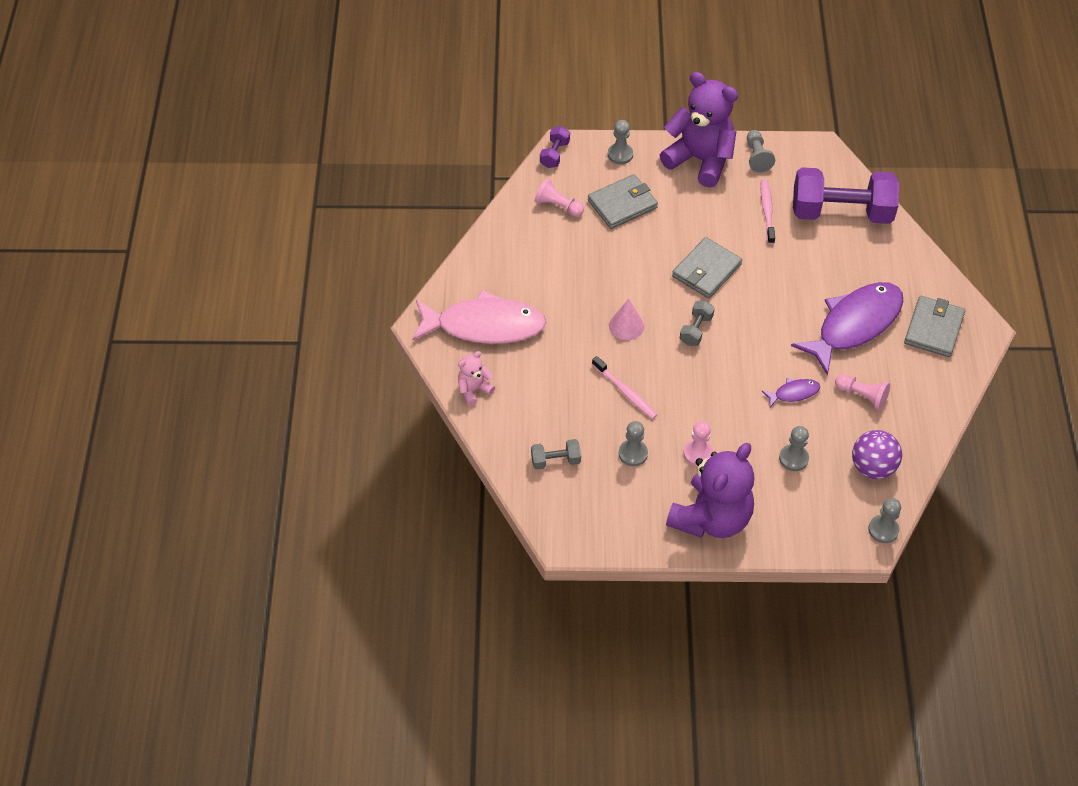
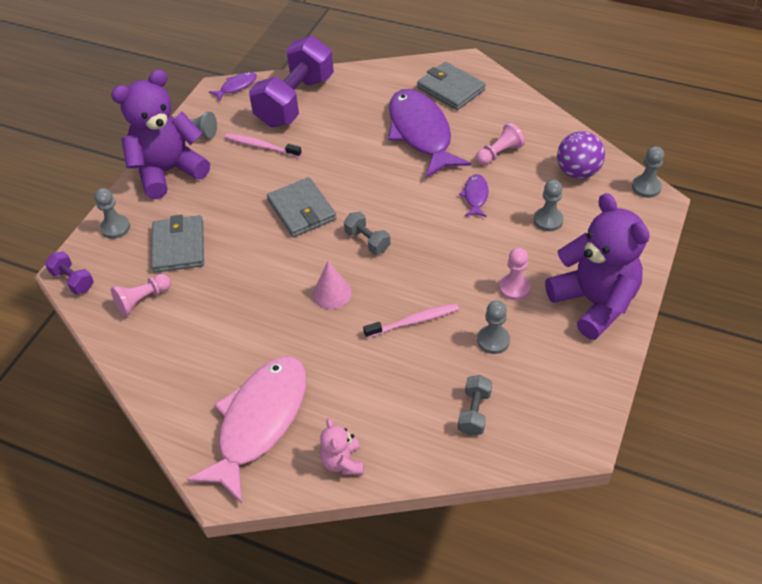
camera: 65 degrees left, 5 degrees down
none -> purple fish [209,72,257,101]

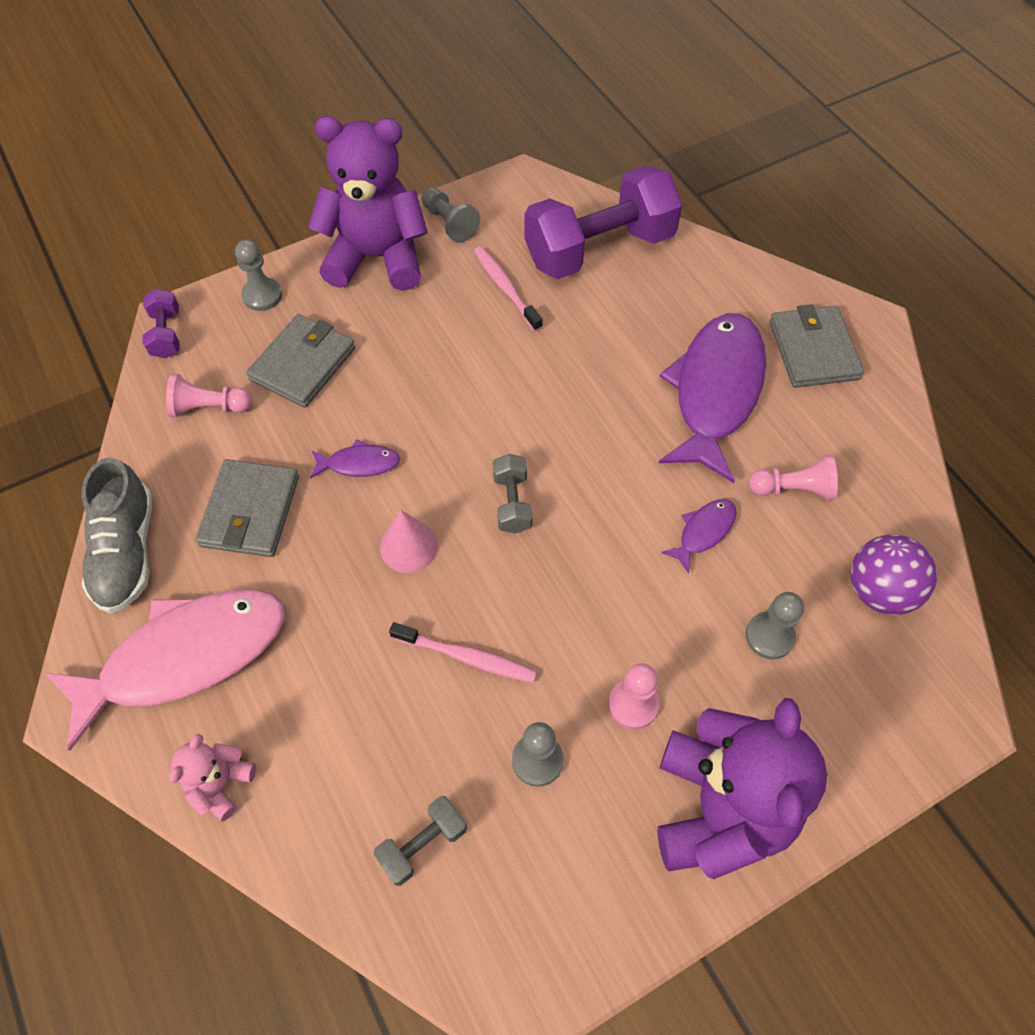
camera: 35 degrees right, 10 degrees up
purple fish [209,72,257,101] -> purple fish moved to [310,439,400,479]
grey wallet [267,177,336,237] -> grey wallet moved to [195,459,299,557]
grey pawn [632,146,664,198] -> none
none -> grey shoe [82,457,152,613]

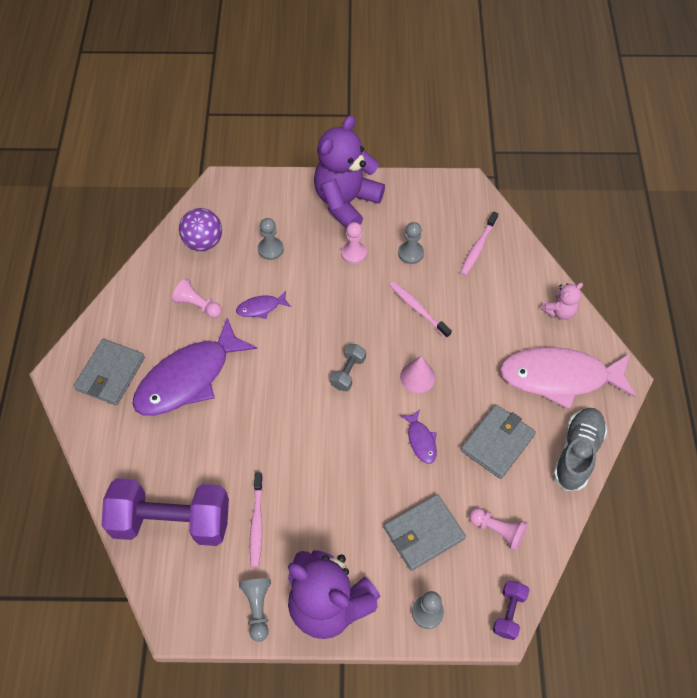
camera: 150 degrees left, 0 degrees up
purple fish [310,439,400,479] -> purple fish turned 135 degrees counterclockwise [400,410,437,464]
grey dumbbell [373,796,467,886] -> pink toothbrush [460,211,498,276]

